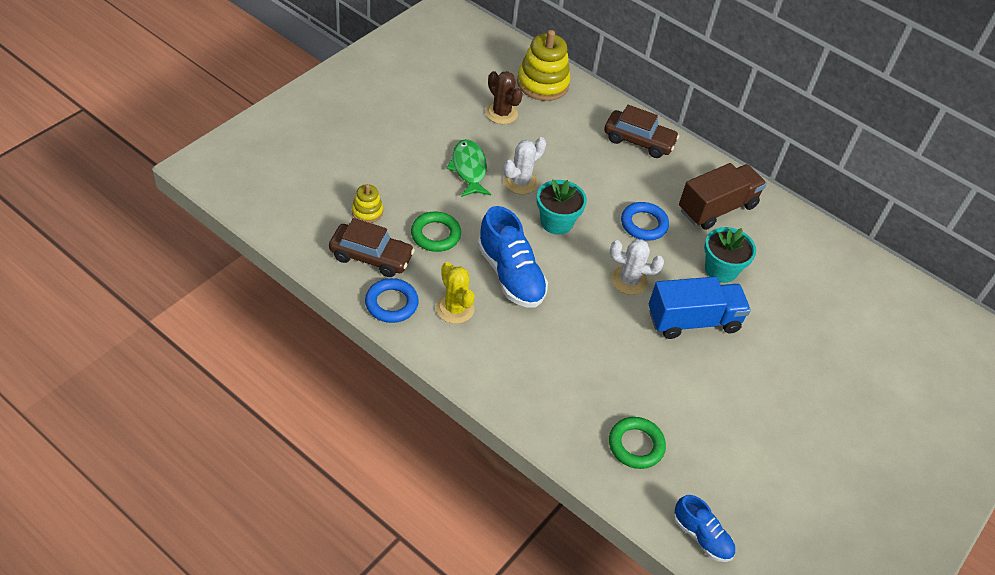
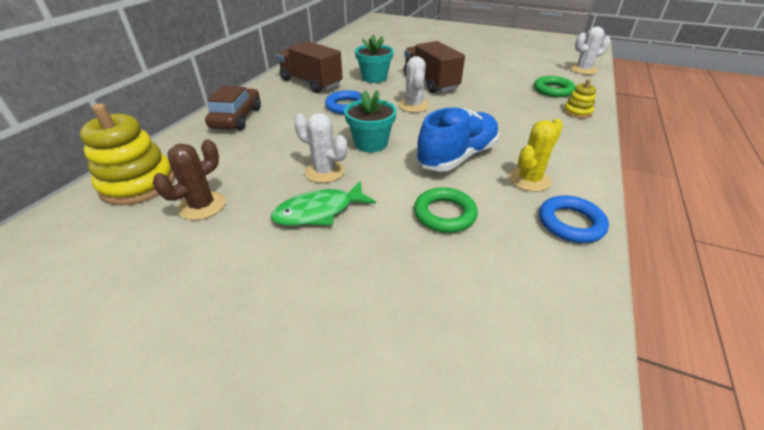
camera: 100 degrees left, 10 degrees down
brown car [329,218,415,277] -> none
yellow stacking toy [352,184,383,223] -> yellow stacking toy moved to [563,79,596,118]
blue truck [649,277,751,339] -> brown truck [404,41,465,94]
blue shoe [674,495,735,562] -> white cactus [570,27,610,75]

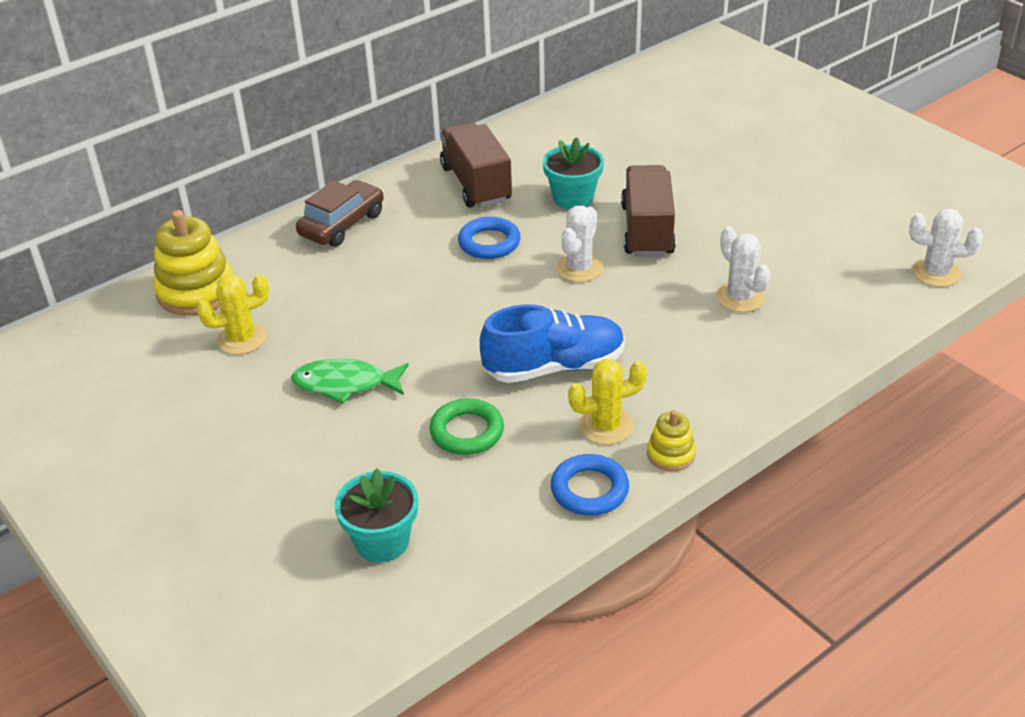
camera: 30 degrees right, 0 degrees up
brown cactus [153,139,225,220] -> yellow cactus [196,274,269,355]
white cactus [294,113,347,183] -> white cactus moved to [716,226,771,312]
turquoise flower pot [344,90,397,152] -> turquoise flower pot moved to [335,468,418,562]
green ring [534,76,576,97] -> none
yellow stacking toy [563,79,596,118] -> yellow stacking toy moved to [647,410,696,471]

